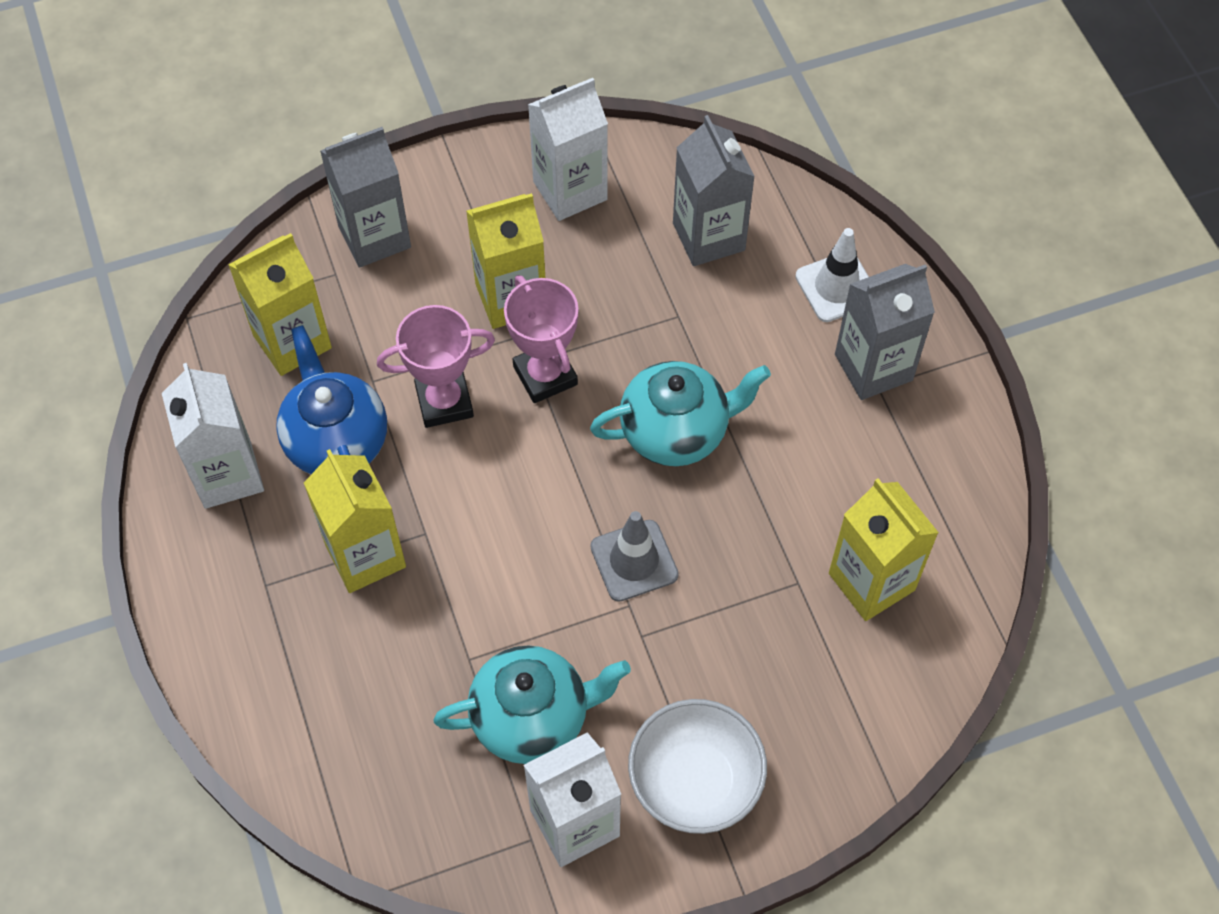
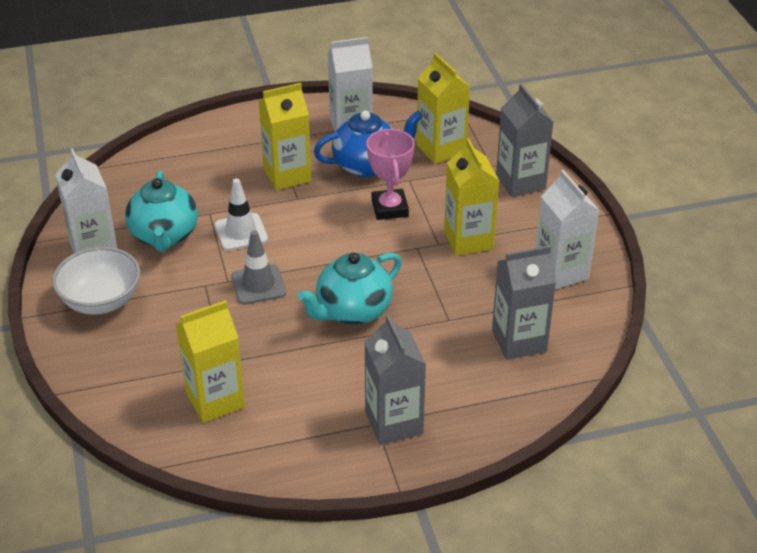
camera: 95 degrees right, 20 degrees down
pink trophy [504,275,579,403] -> none
turquoise teapot [590,361,771,466] -> turquoise teapot turned 60 degrees clockwise [298,253,402,325]
white traffic cone [795,228,869,322] -> white traffic cone moved to [215,178,268,251]

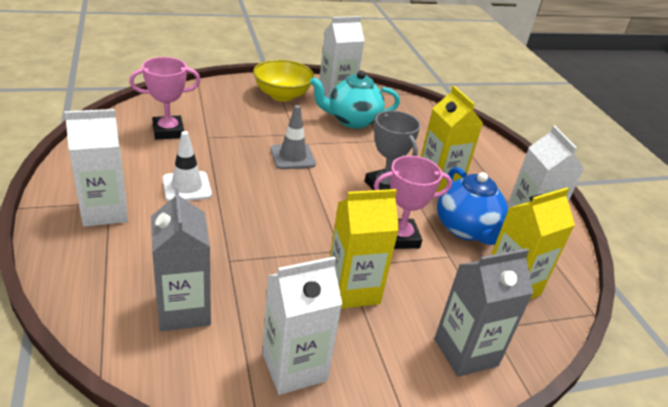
camera: 85 degrees right, 5 degrees down
white bowl [52,247,140,315] -> yellow bowl [253,60,314,101]
yellow carton [176,300,245,423] -> pink trophy [129,57,200,140]
white traffic cone [215,178,268,251] -> white traffic cone moved to [162,131,212,202]
turquoise teapot [298,253,402,325] -> none
grey carton [364,315,426,445] -> white carton [65,109,128,227]
none -> grey trophy [365,110,421,190]

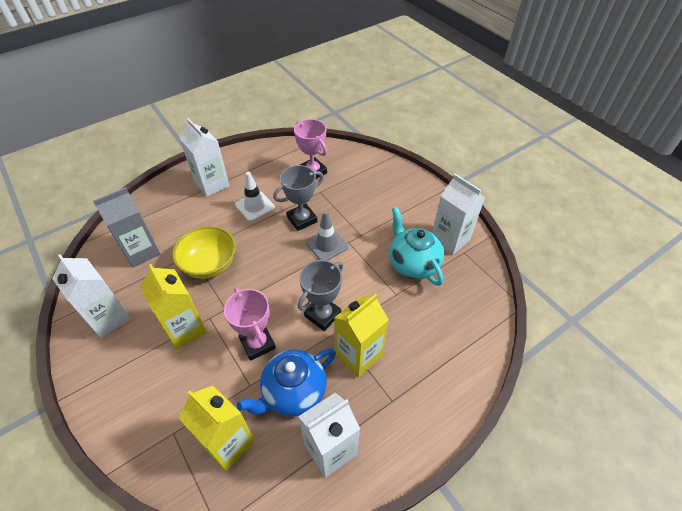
camera: 75 degrees right, 15 degrees up
yellow bowl [253,60,314,101] -> yellow bowl moved to [172,226,236,279]
grey carton [434,248,534,377] -> none
none -> grey trophy [273,165,324,231]

